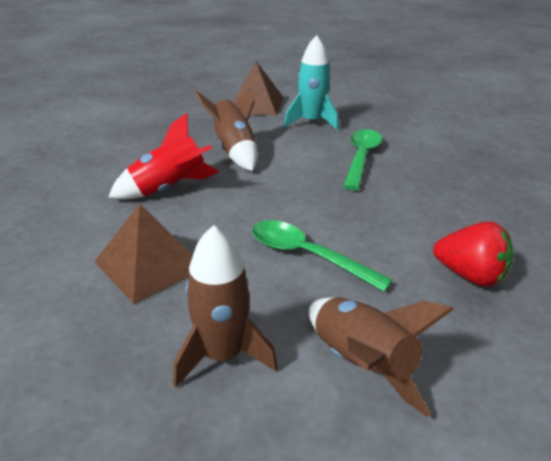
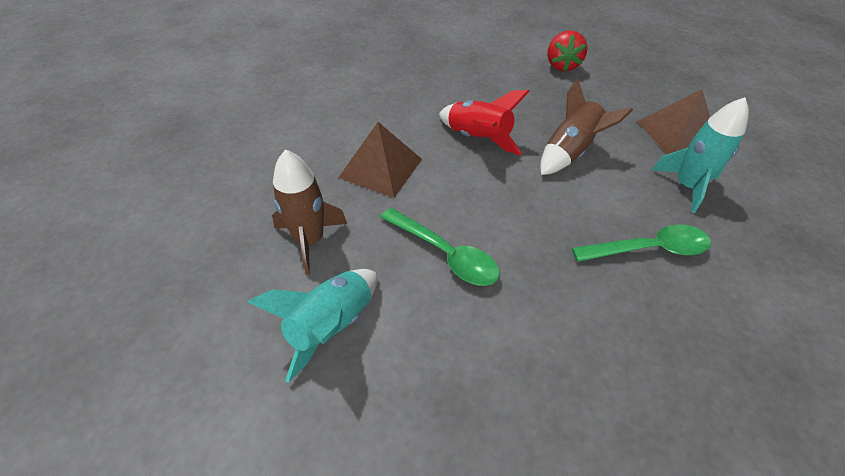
camera: 65 degrees right, 15 degrees up
green spoon [252,220,393,292] -> green spoon turned 120 degrees clockwise [381,208,500,286]
brown rocket [308,297,454,418] -> turquoise rocket [248,269,377,383]
red strawberry [433,221,514,287] -> red strawberry moved to [547,30,588,72]

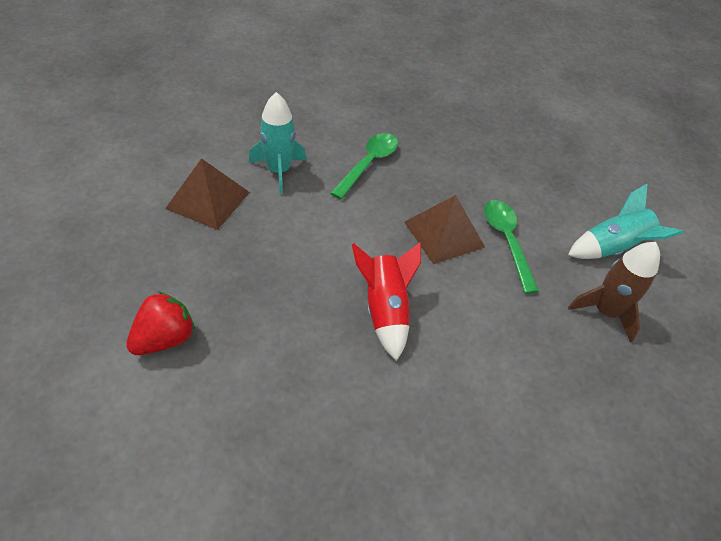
camera: 145 degrees left, 0 degrees up
brown pyramid [338,122,422,198] -> brown pyramid moved to [404,195,485,264]
brown rocket [540,78,633,175] -> none
green spoon [572,224,711,262] -> green spoon turned 90 degrees clockwise [330,133,398,199]

